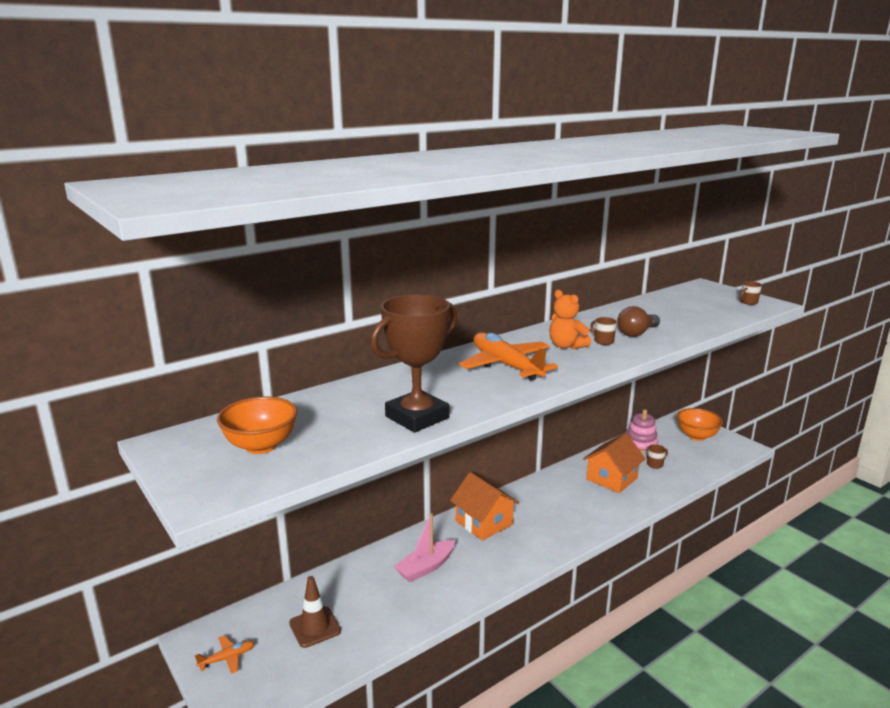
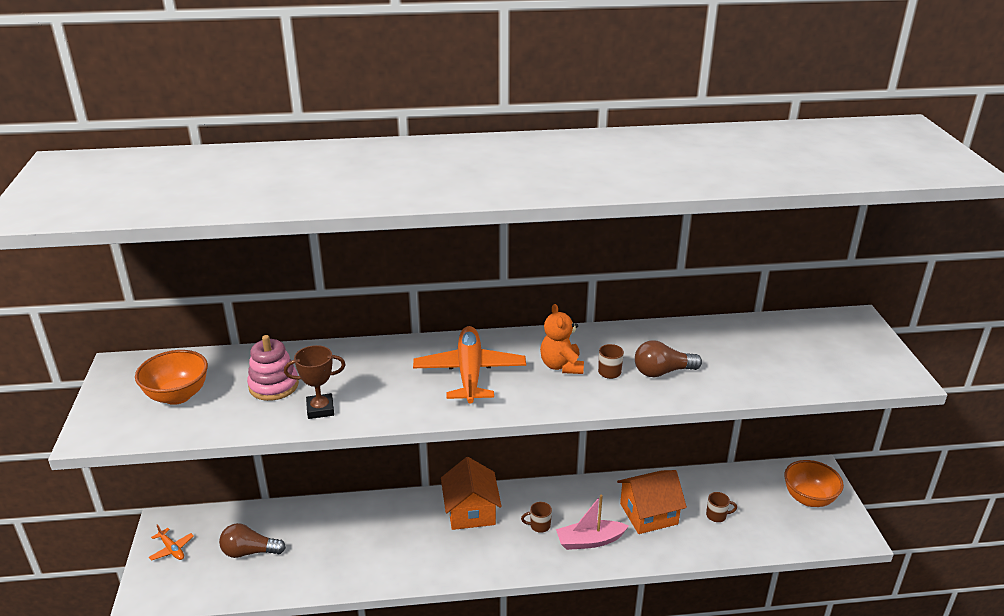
camera: 30 degrees right, 10 degrees up
orange plane [195,635,254,674] -> orange plane turned 45 degrees clockwise [149,524,194,561]
brown traffic cone [289,576,341,648] -> brown light bulb [219,523,286,558]
brown trophy [370,294,457,433] -> brown trophy [284,345,346,419], size x0.57
pink boat [394,513,455,582] -> pink boat moved to [556,494,629,550]
pink stacking toy [627,409,658,453] -> pink stacking toy moved to [247,335,299,401]
brown mug [740,281,762,305] -> brown mug moved to [521,502,552,533]

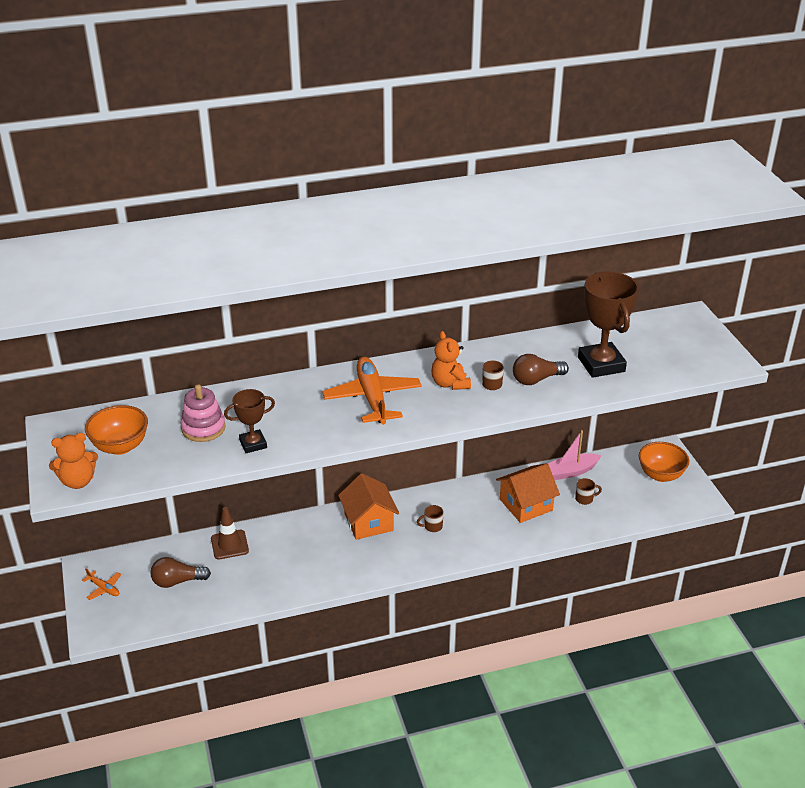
camera: 10 degrees left, 5 degrees up
pink boat [556,494,629,550] -> pink boat moved to [548,430,602,480]
none -> orange teddy bear [49,433,98,489]
none -> brown traffic cone [211,507,249,559]
none -> brown trophy [578,272,639,378]

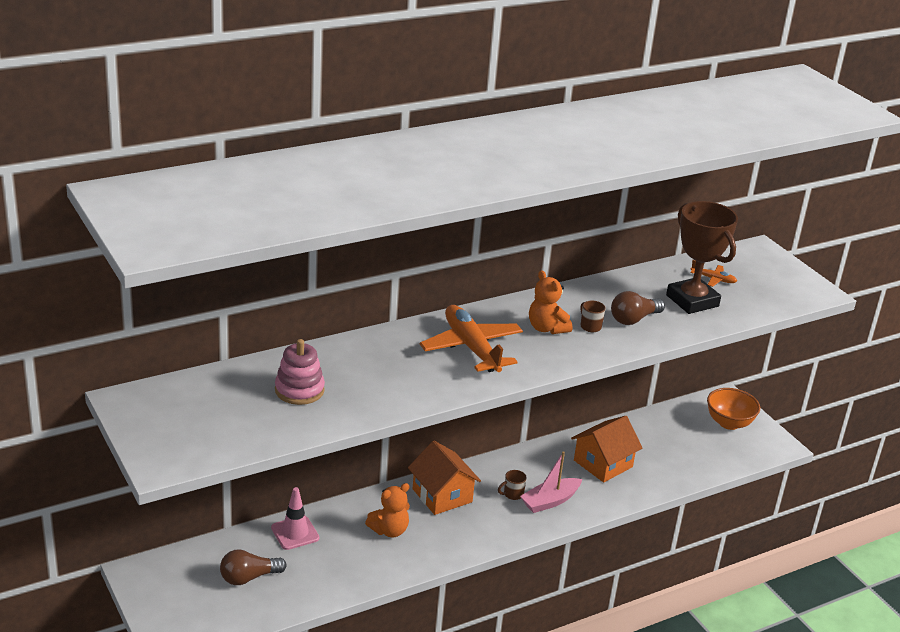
camera: 15 degrees left, 5 degrees down
orange teddy bear [49,433,98,489] -> orange teddy bear moved to [365,483,410,537]
orange plane [82,568,121,600] -> orange plane moved to [690,260,737,287]
orange bowl [85,405,148,455] -> none
brown traffic cone [211,507,249,559] -> pink traffic cone [271,487,319,550]
brown trophy [224,389,275,453] -> none
pink boat [548,430,602,480] -> pink boat moved to [520,451,582,513]
brown mug [575,478,602,505] -> none

